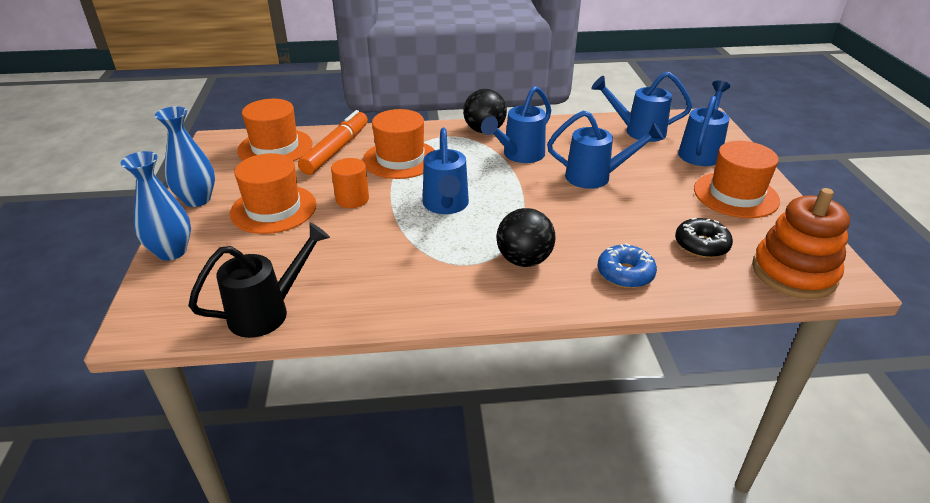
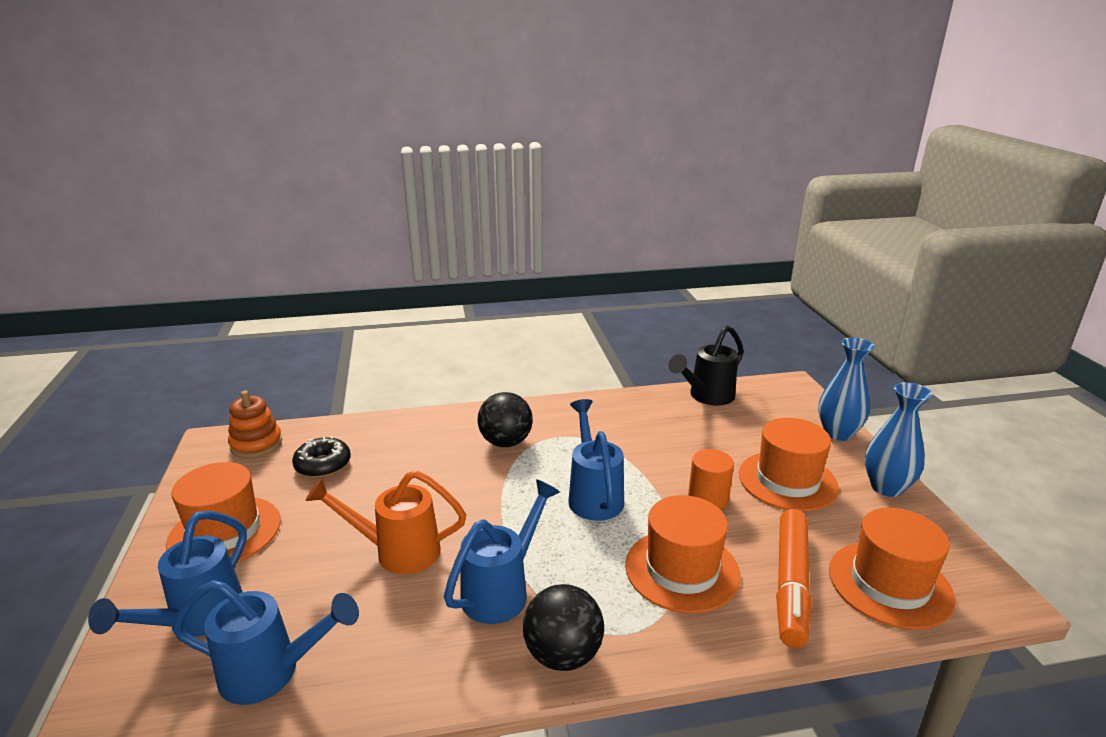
camera: 175 degrees right, 10 degrees down
blue watering can [547,110,664,189] -> orange watering can [305,471,466,574]
blue donut [598,243,657,288] -> none
orange stacking toy [752,188,850,299] -> orange stacking toy [228,391,282,458], size x0.67

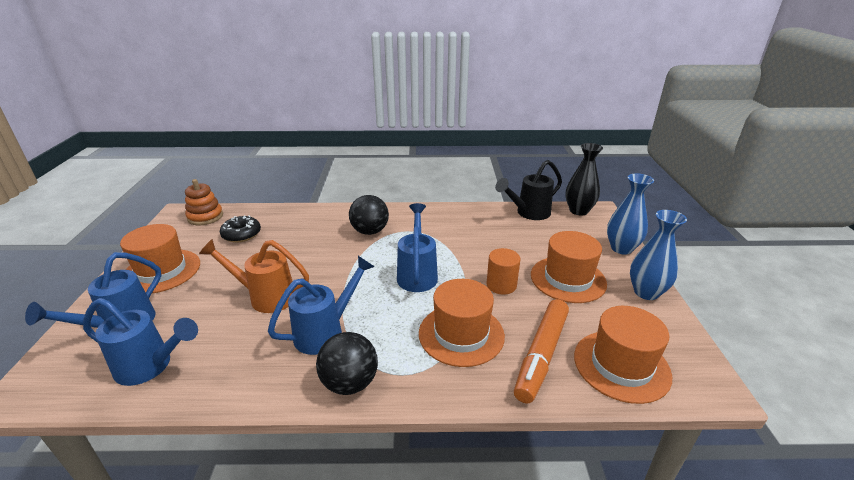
camera: 10 degrees right, 5 degrees up
none -> black vase [566,143,603,216]

